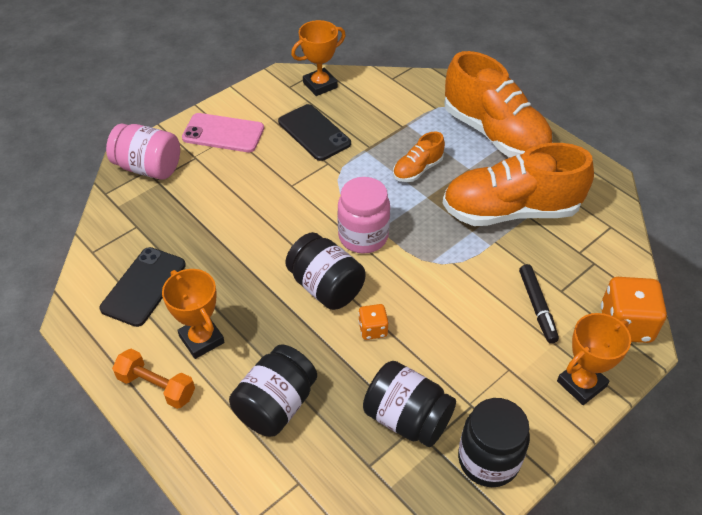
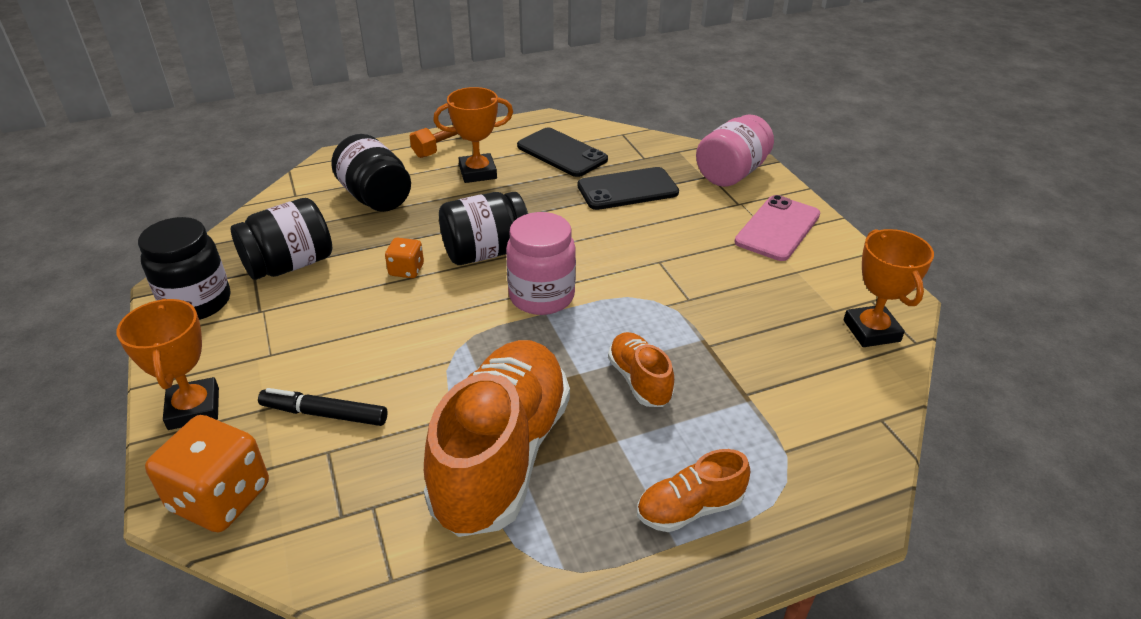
camera: 110 degrees right, 10 degrees down
black phone [278,104,351,161] -> black phone moved to [577,167,679,210]
orange shoe [444,51,553,157] -> orange shoe [637,449,750,532], size x0.47

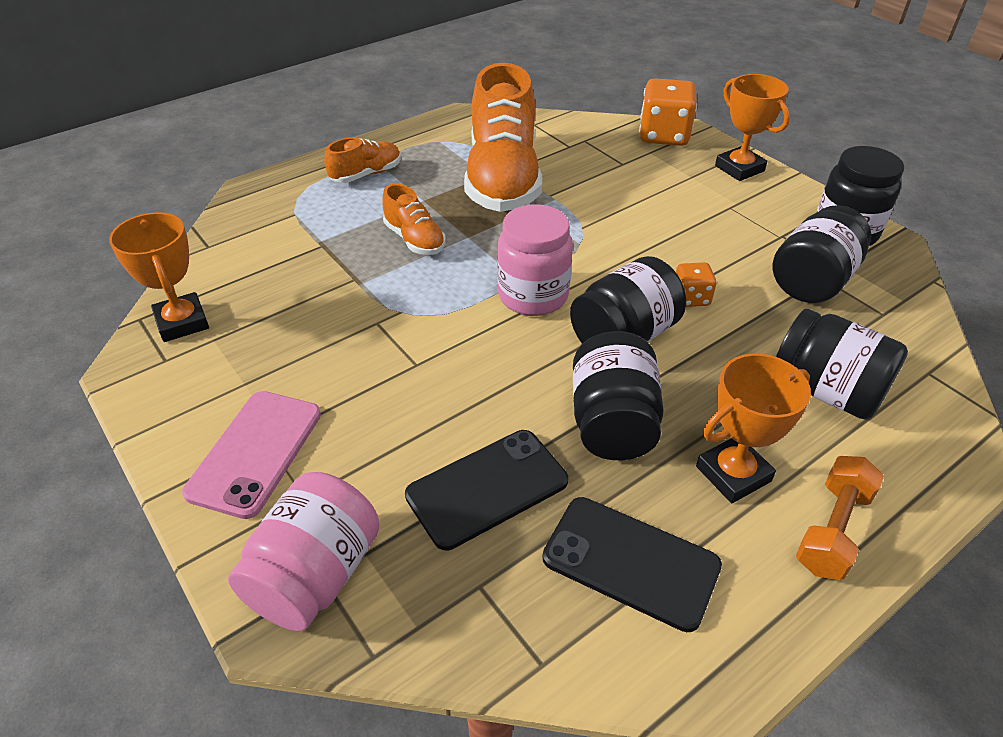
camera: 165 degrees right, 5 degrees up
black marker [258,388,388,426] -> none
none -> black jar [573,331,664,460]

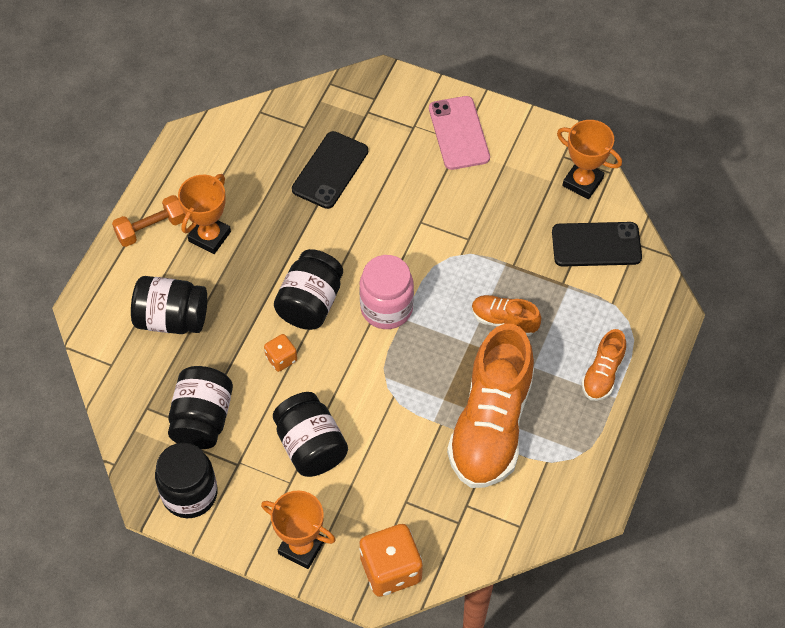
camera: 150 degrees right, 15 degrees up
pink jar [228,472,380,631] -> none
orange shoe [464,63,542,212] -> orange shoe turned 135 degrees counterclockwise [447,324,534,488]
black phone [542,497,722,632] -> black phone moved to [552,222,642,267]
black jar [573,331,664,460] -> black jar moved to [273,392,348,477]
orange dumbbell [796,456,884,580] -> orange dumbbell turned 60 degrees clockwise [112,195,185,247]

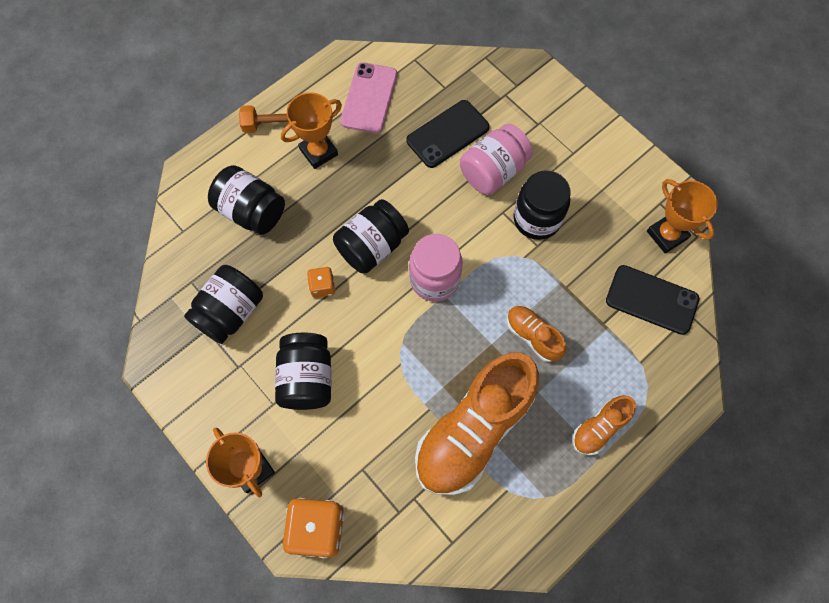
camera: 25 degrees right, 10 degrees up
black jar [155,443,218,518] -> black jar moved to [513,171,571,240]
pink phone [429,96,490,170] -> pink phone moved to [340,62,397,134]
none -> pink jar [460,124,533,195]

